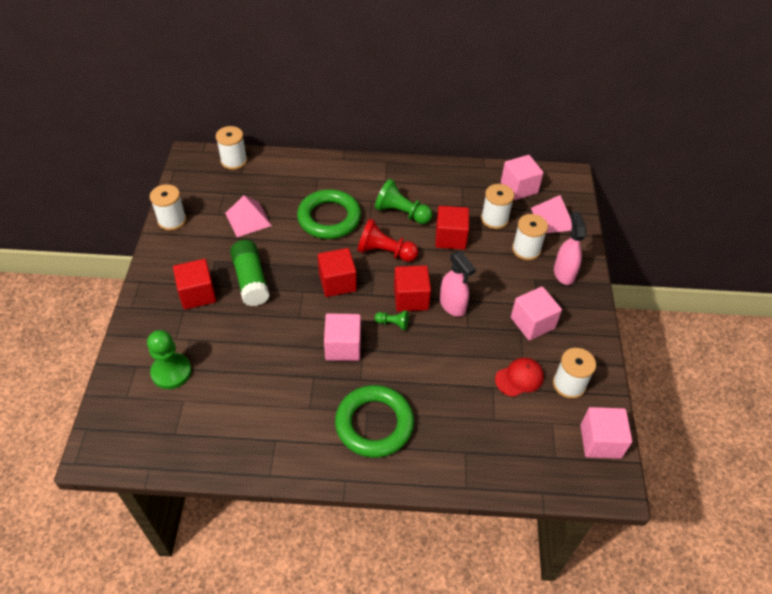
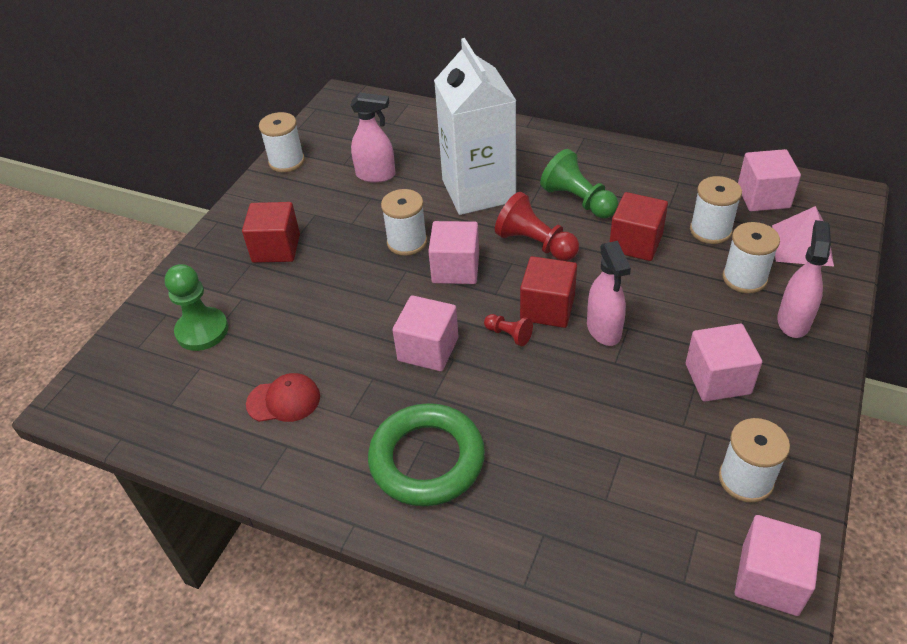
camera: 25 degrees right, 5 degrees down
white spool [216,126,247,170] -> white spool moved to [381,189,427,256]
pink pyramid [225,195,272,237] -> pink spray bottle [350,93,395,183]
green glue stick [230,240,270,306] -> none
green ring [297,189,361,239] -> white carton [434,38,517,215]
red cube [318,248,357,297] -> pink cube [428,221,479,284]
green pawn [375,310,409,330] -> red pawn [484,314,533,346]
red cap [495,358,544,397] -> red cap moved to [246,373,320,422]

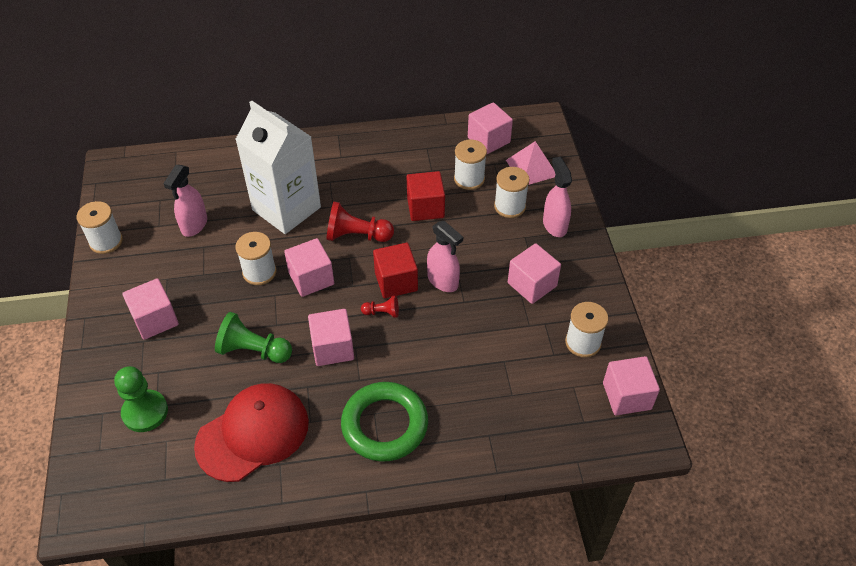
camera: 35 degrees left, 5 degrees up
red cube [242,202,300,263] -> pink cube [122,278,179,340]
red cap [246,373,320,422] -> red cap [194,383,309,482], size x1.97
pink spray bottle [350,93,395,183] -> pink spray bottle turned 135 degrees clockwise [163,165,207,237]
green pawn [540,149,618,218] -> green pawn moved to [215,312,292,363]

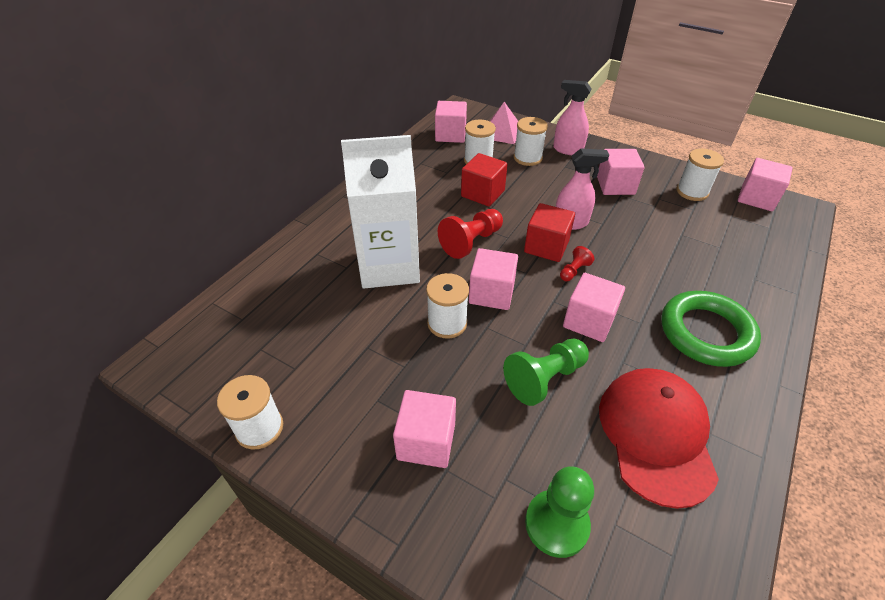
camera: 50 degrees left, 5 degrees down
pink spray bottle [163,165,207,237] -> none

